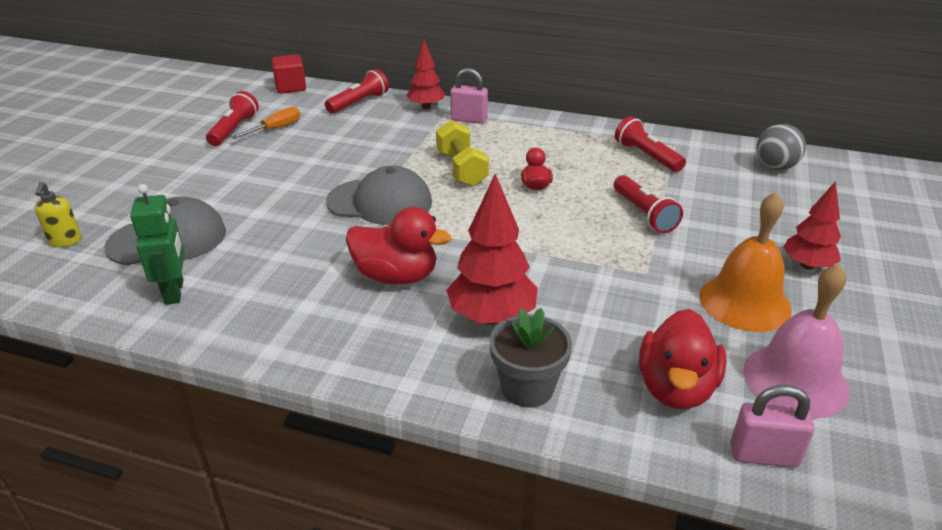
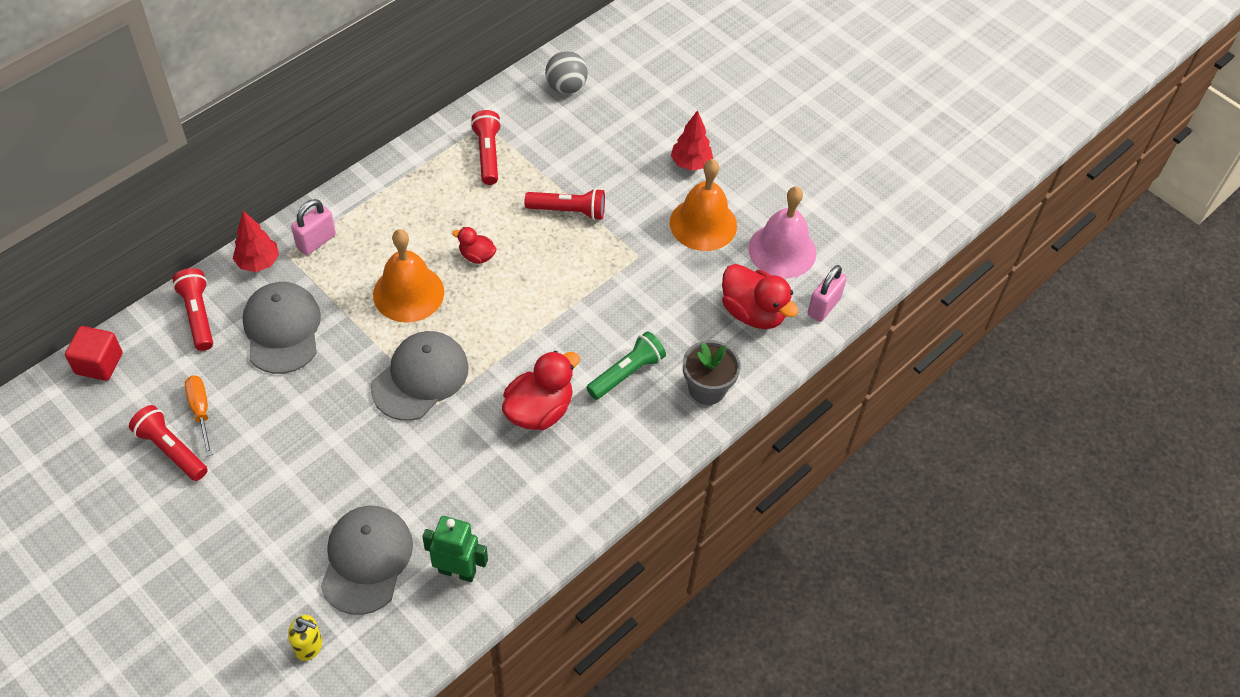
camera: 65 degrees left, 20 degrees up
yellow dumbbell [436,120,489,187] -> orange bell [373,229,444,323]
red tree [446,174,538,325] -> green flashlight [586,331,666,400]
red flashlight [615,116,686,172] -> red flashlight turned 90 degrees clockwise [471,110,502,185]
none -> grey cap [243,282,321,374]

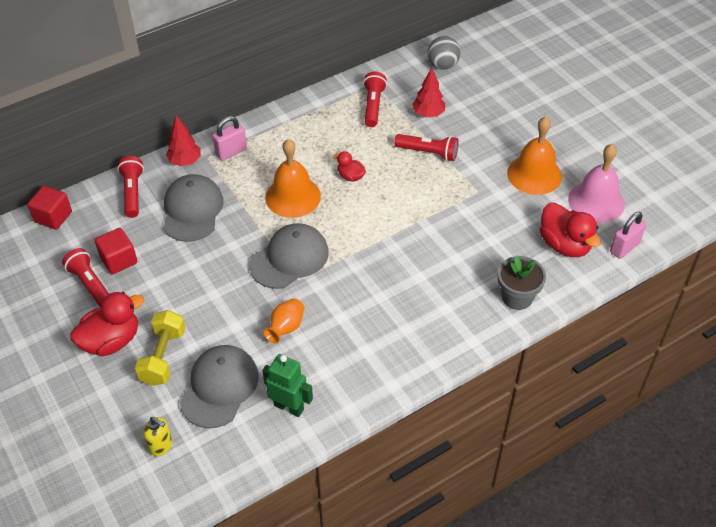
camera: 15 degrees right, 5 degrees down
orange screwdriver [185,376,213,456] -> red cube [95,228,137,274]
red duck [502,351,580,430] -> red duck moved to [70,292,144,356]
green flashlight [586,331,666,400] -> none
red tree [671,110,713,171] -> red tree moved to [412,68,445,117]
none -> yellow dumbbell [135,310,185,386]
none -> orange vase [263,298,304,343]

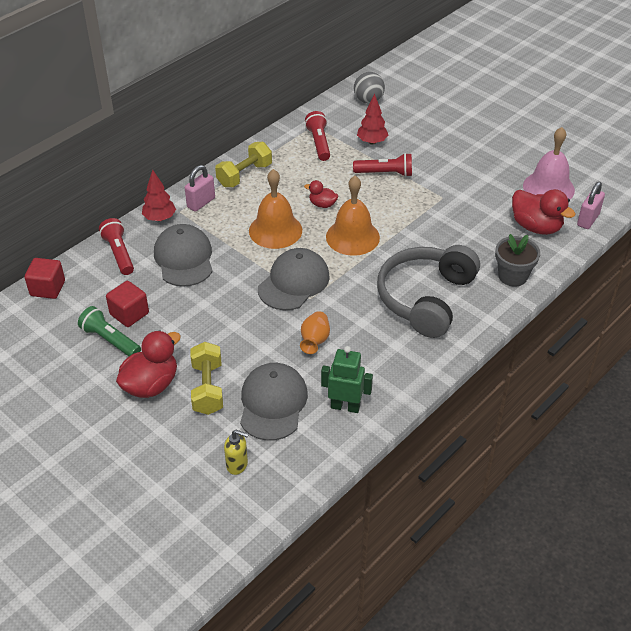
camera: 15 degrees left, 5 degrees down
red flashlight [62,248,109,308] -> green flashlight [78,306,141,356]
orange bell [507,117,562,195] -> orange bell moved to [326,176,380,256]
none -> yellow dumbbell [215,142,272,187]
none -> grey headphones [377,245,480,338]

